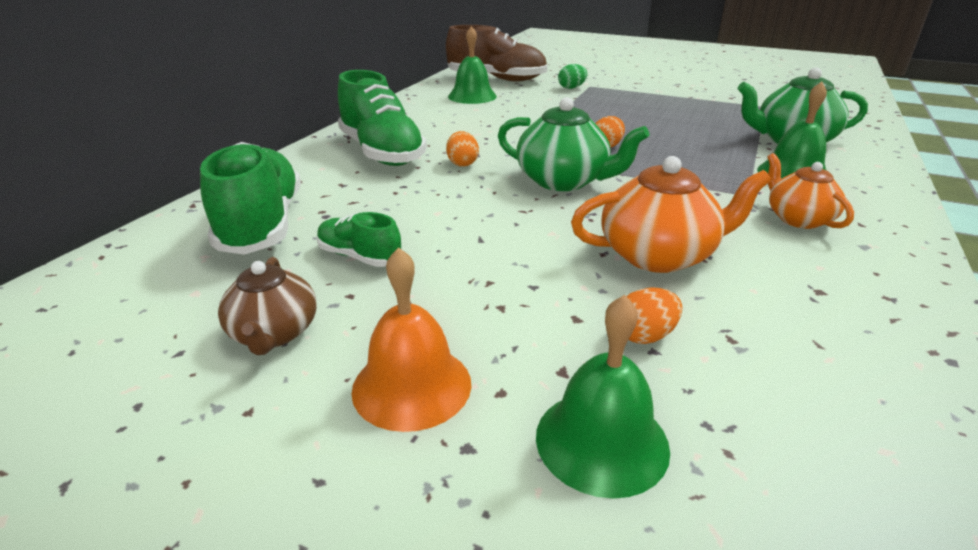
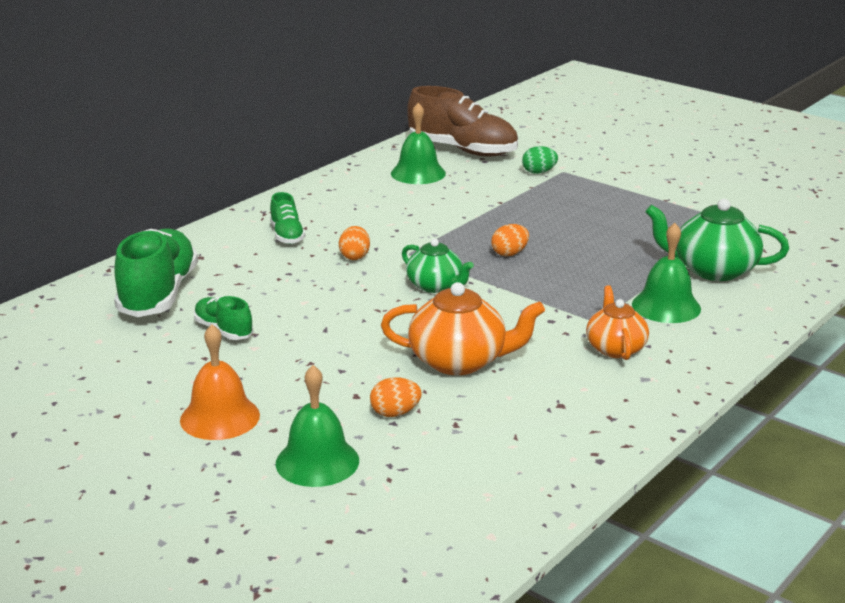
camera: 15 degrees right, 5 degrees down
brown teapot [218,257,317,355] -> none
green shoe [338,70,427,166] -> green shoe [270,192,306,244], size x0.51
green teapot [498,97,649,191] -> green teapot [402,239,474,293], size x0.65

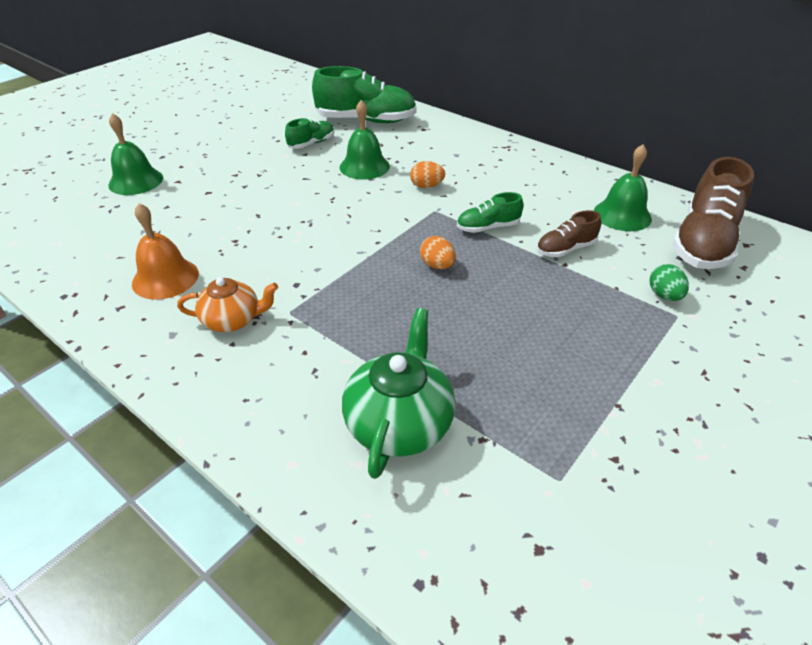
camera: 90 degrees right, 15 degrees up
orange bell [180,324,260,440] -> orange bell moved to [132,203,199,299]
green shoe [270,192,306,244] -> green shoe moved to [457,192,523,233]
orange egg [370,377,422,417] -> none
orange teapot [381,282,545,375] -> none
green teapot [402,239,474,293] -> none
green bell [632,223,701,323] -> green bell moved to [340,100,390,180]
none -> brown shoe [536,210,601,257]

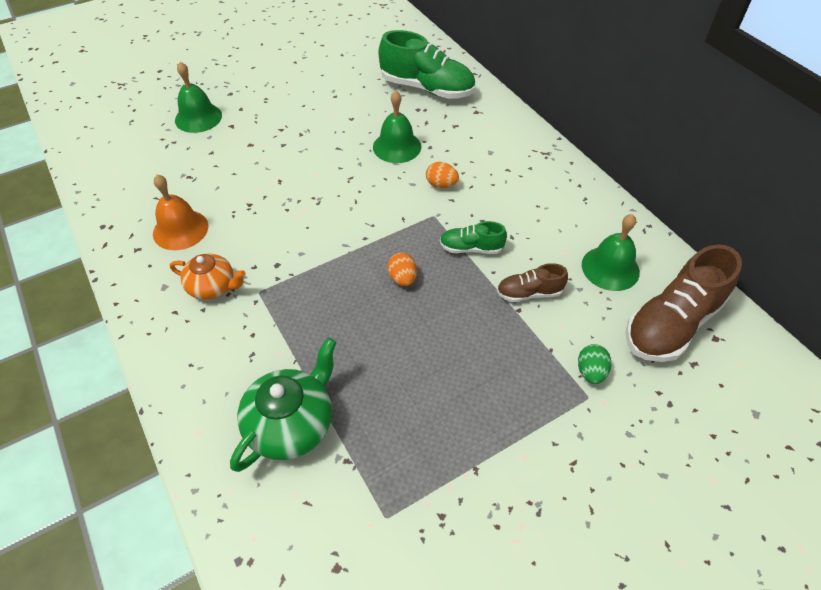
camera: 20 degrees right, 10 degrees up
green shoe [285,118,334,149] -> none

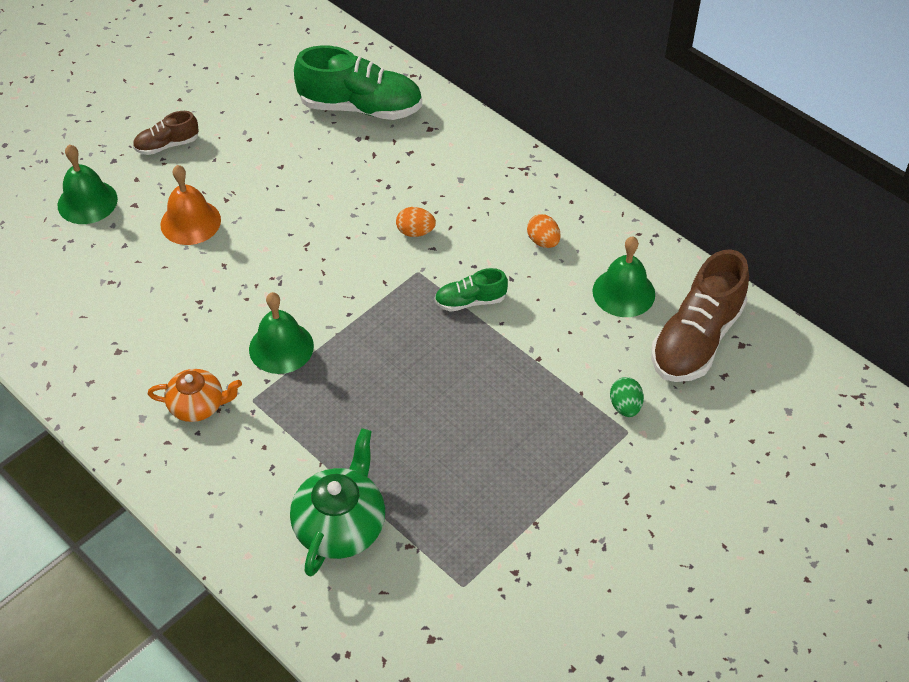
camera: 15 degrees left, 0 degrees up
orange bell [153,174,208,250] -> orange bell moved to [161,165,221,245]
green bell [373,91,421,163] -> green bell moved to [249,292,314,374]
orange egg [388,253,417,286] -> orange egg moved to [527,214,560,248]
brown shoe [497,263,568,302] -> brown shoe moved to [133,111,199,155]

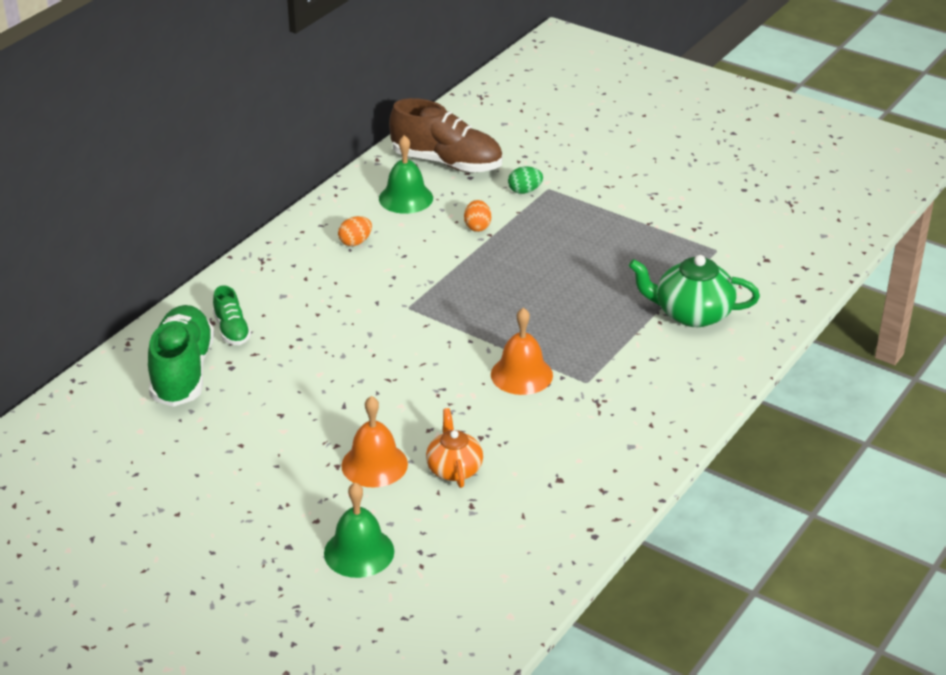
camera: 100 degrees left, 15 degrees down
brown shoe [133,111,199,155] -> none
orange teapot [148,369,242,422] -> orange teapot moved to [426,408,483,488]
green bell [249,292,314,374] -> orange bell [491,308,553,395]
orange egg [396,207,436,237] -> orange egg moved to [464,200,491,232]
green shoe [435,268,508,312] -> green shoe moved to [213,285,251,345]

